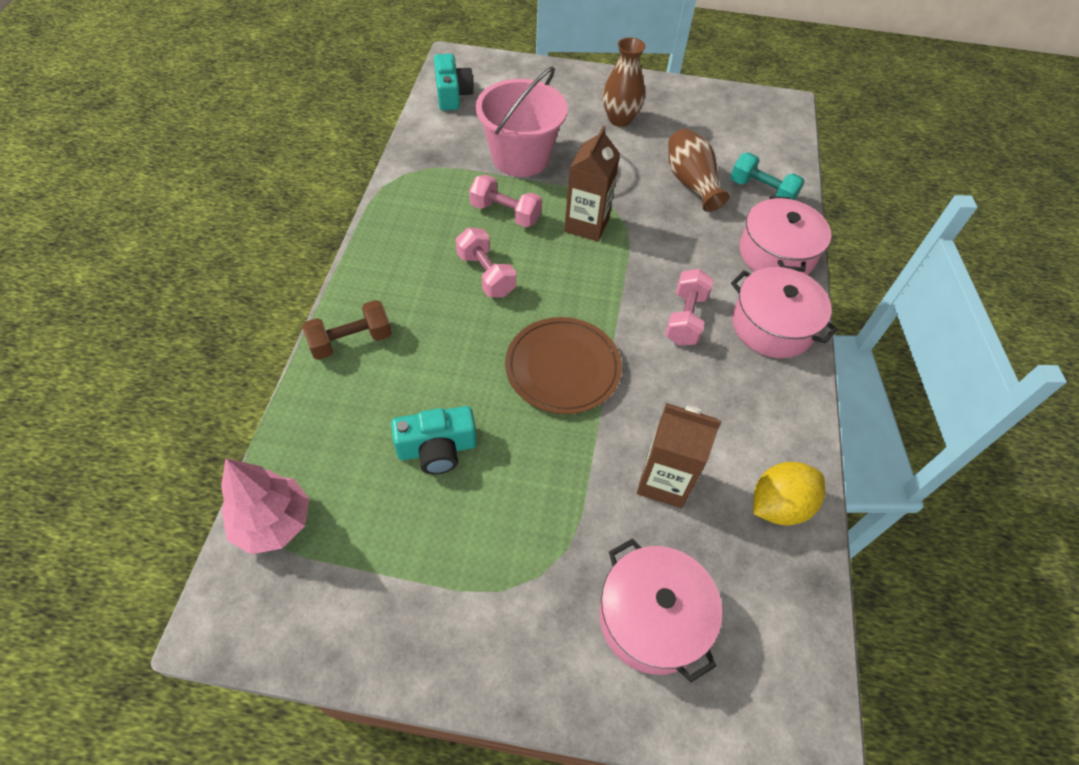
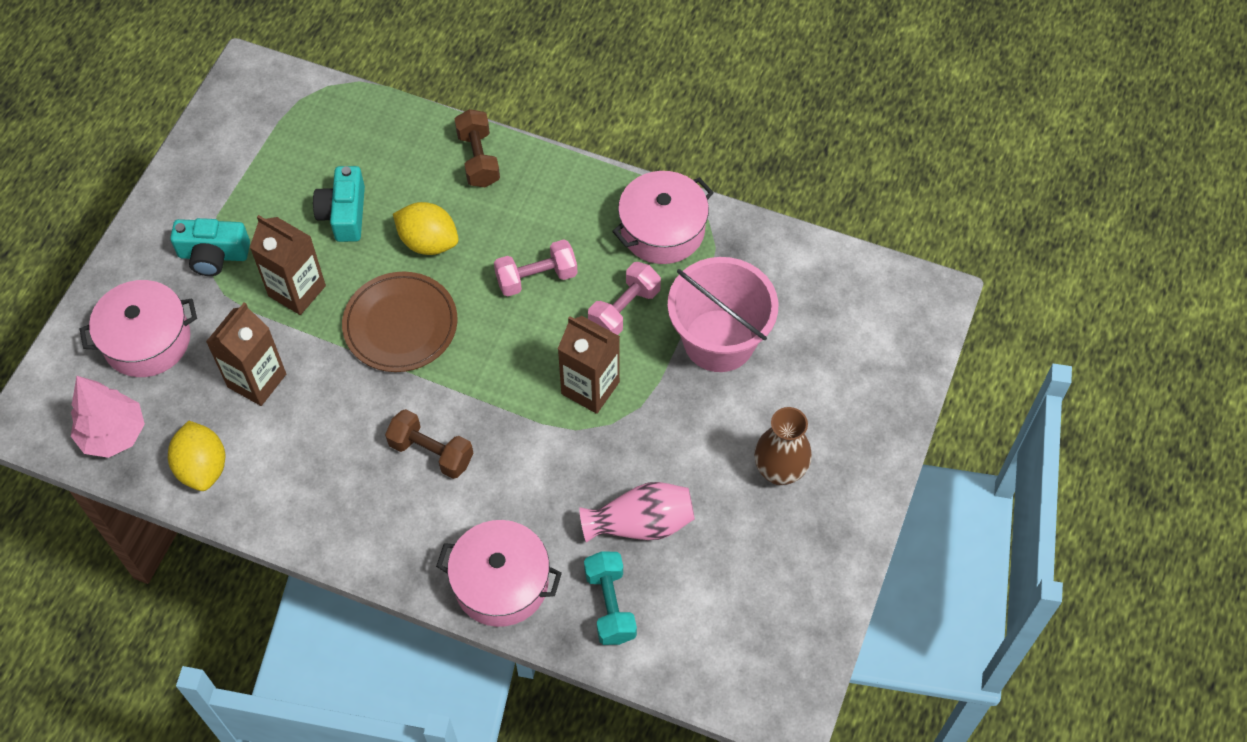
camera: 105 degrees right, 5 degrees up
pink tree [221,458,309,554] -> pink tree moved to [71,376,145,458]
turquoise camera [434,54,474,111] -> turquoise camera moved to [170,218,250,276]
pink dumbbell [665,269,714,346] -> brown dumbbell [385,409,473,479]
brown vase [668,128,729,212] -> pink vase [579,482,695,543]
turquoise dumbbell [730,153,805,200] -> turquoise dumbbell turned 60 degrees counterclockwise [584,551,637,645]
pink pot [731,267,838,358] -> pink pot moved to [612,171,714,264]
none -> brown carton [250,215,326,315]
none -> yellow lemon [393,202,459,255]

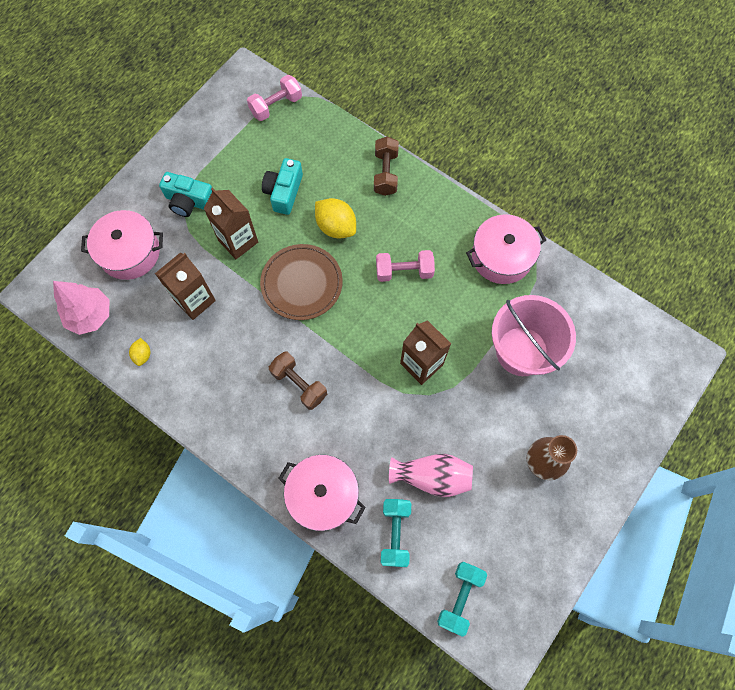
camera: 15 degrees right, 10 degrees up
yellow lemon [168,421,225,491] -> yellow lemon [129,338,150,366], size x0.52
pink dumbbell [588,262,661,335] -> pink dumbbell moved to [247,75,302,121]
none -> turquoise dumbbell [437,562,487,637]

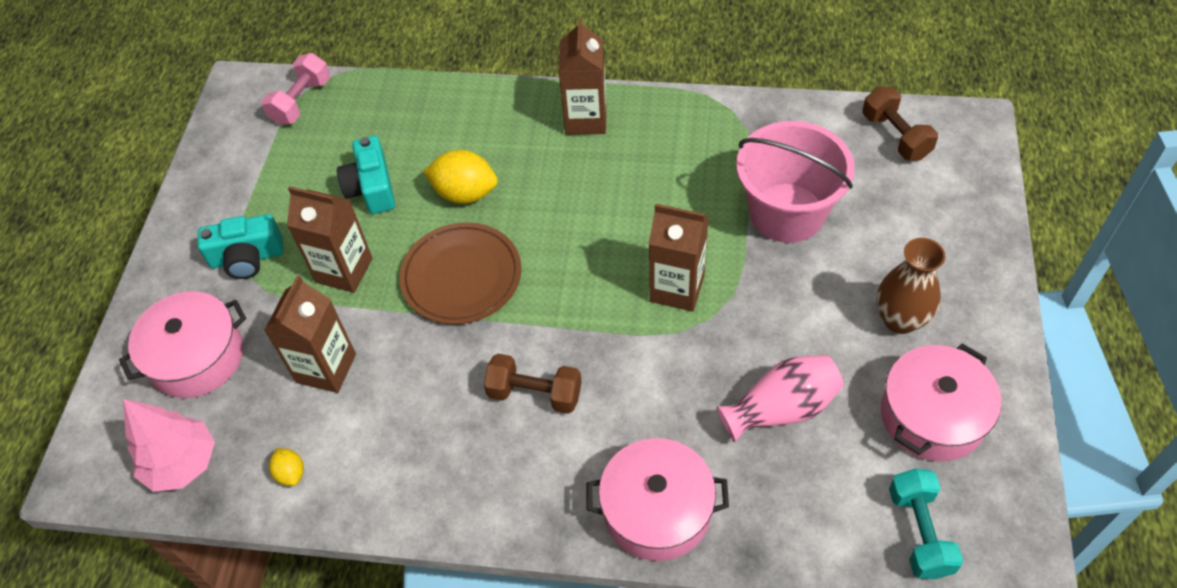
camera: 25 degrees left, 15 degrees down
brown dumbbell [374,137,399,196] -> brown dumbbell moved to [862,86,938,161]
pink dumbbell [376,250,435,282] -> none
turquoise dumbbell [381,499,411,567] -> none
pink pot [466,214,546,284] -> pink pot moved to [881,343,1001,461]
none -> brown carton [559,18,606,135]

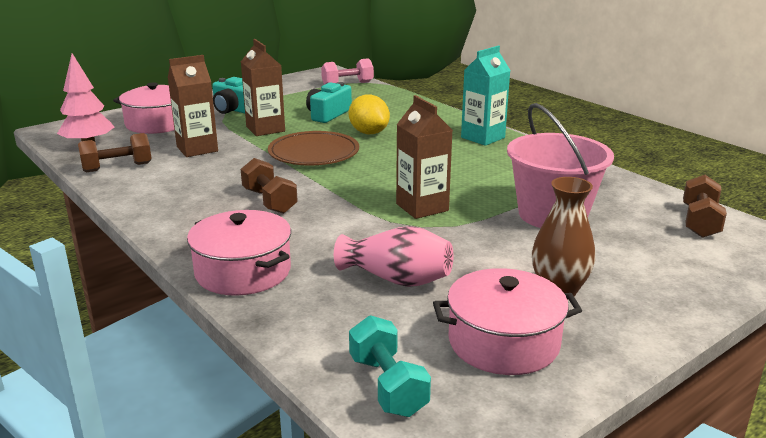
camera: 40 degrees right, 30 degrees down
yellow lemon [269,448,304,486] -> brown dumbbell [78,133,152,172]
brown carton [559,18,606,135] -> turquoise carton [461,46,511,146]
turquoise dumbbell [889,469,963,579] -> turquoise dumbbell turned 60 degrees counterclockwise [349,315,431,417]

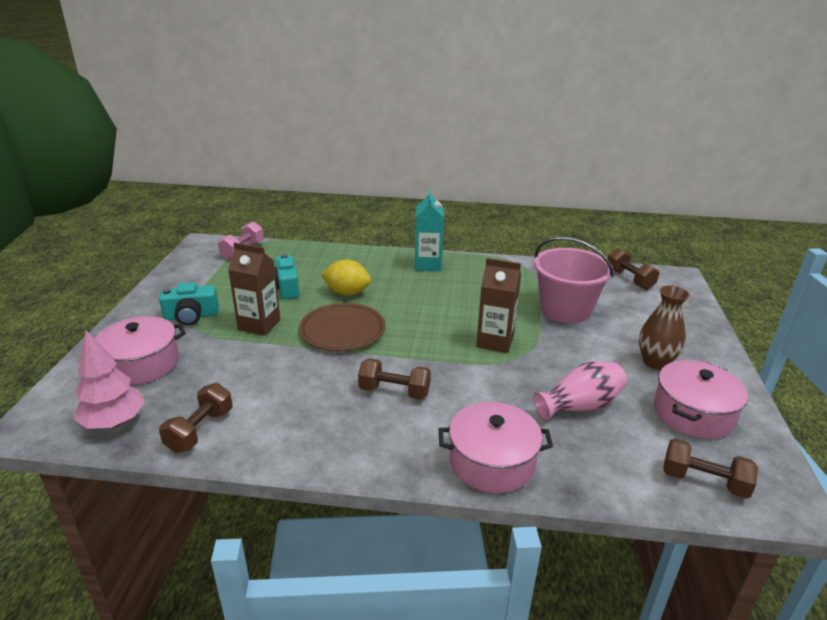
camera: 45 degrees left, 5 degrees up
brown carton [168,55,218,157] -> none
turquoise dumbbell [349,315,431,417] -> brown dumbbell [663,438,759,499]

